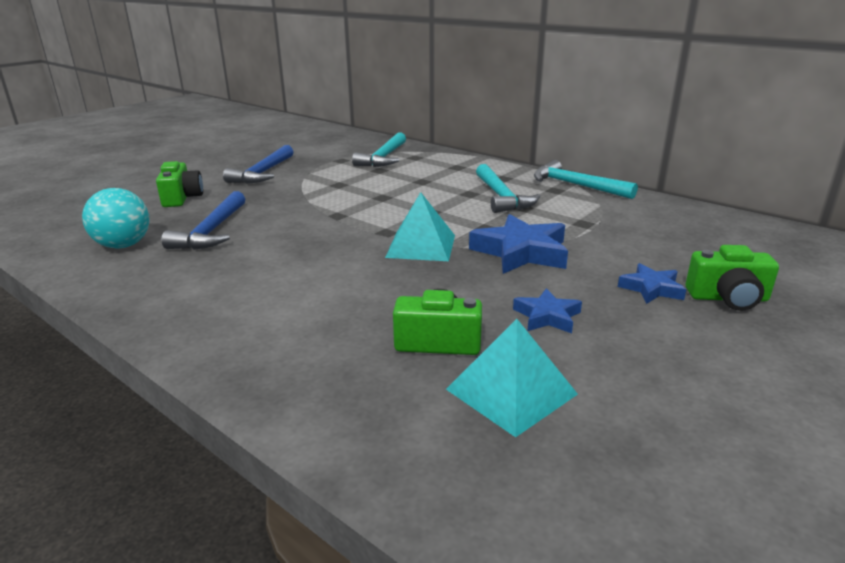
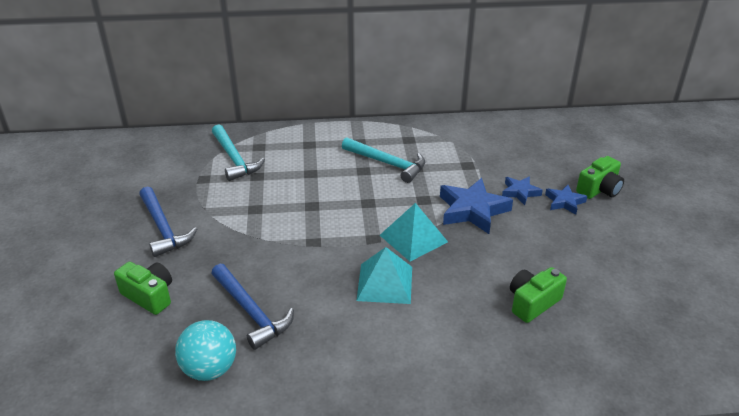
camera: 45 degrees left, 10 degrees up
turquoise pyramid [446,319,578,437] -> turquoise pyramid moved to [357,247,412,304]
blue star [513,288,582,333] -> blue star moved to [502,176,543,205]
turquoise hammer [534,160,638,199] -> none

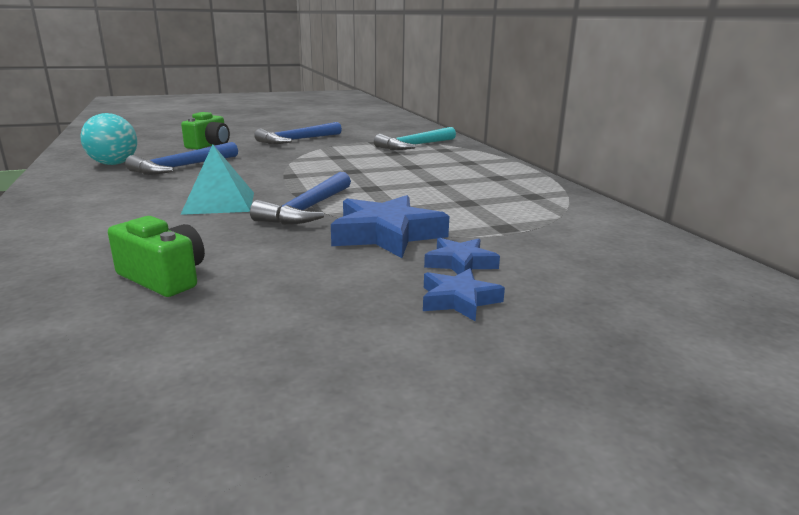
camera: 75 degrees right, 15 degrees down
turquoise hammer [342,137,425,183] -> none
turquoise pyramid [380,203,448,262] -> blue hammer [250,172,351,225]
green camera [576,156,624,199] -> none

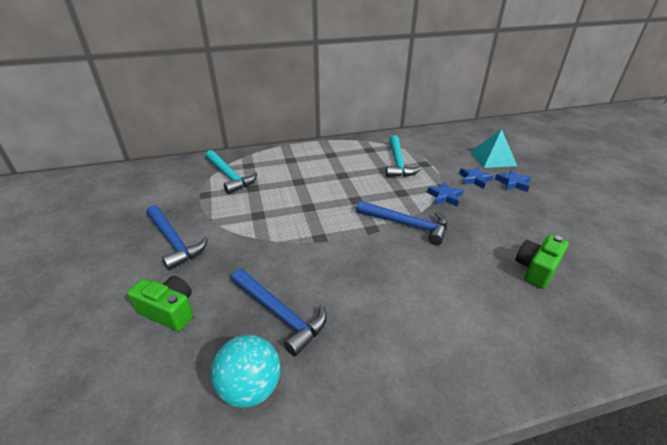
camera: 85 degrees left, 15 degrees up
turquoise pyramid [180,144,254,215] -> turquoise pyramid moved to [470,129,517,168]
blue star [331,195,449,258] -> blue star [427,182,463,207], size x0.56
none -> turquoise hammer [386,135,422,177]

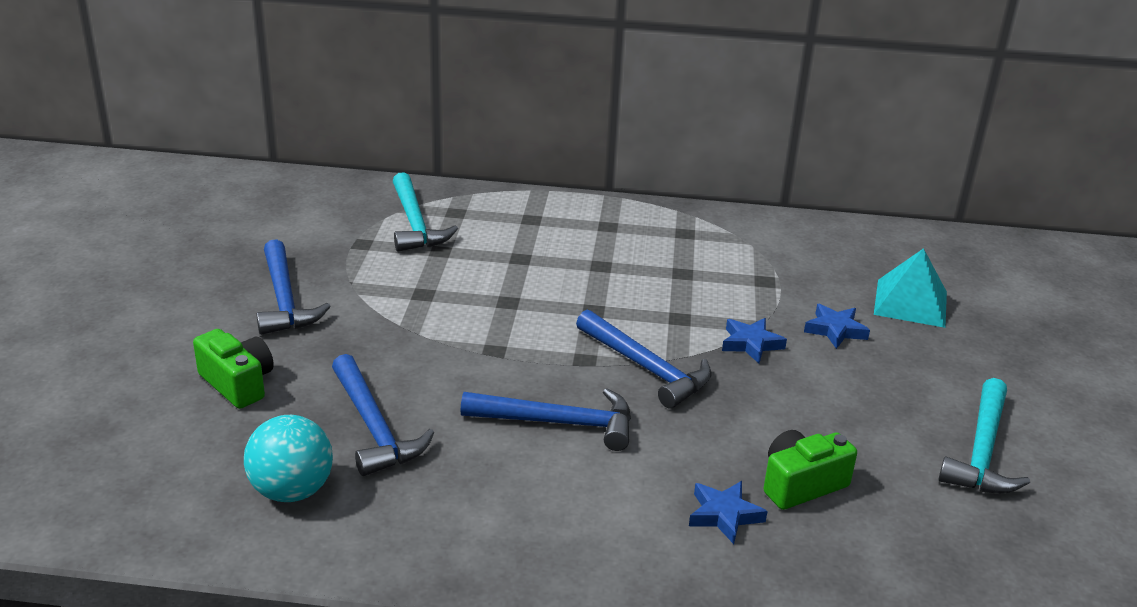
camera: 20 degrees right, 5 degrees down
turquoise hammer [386,135,422,177] -> turquoise hammer moved to [938,378,1030,494]
blue star [495,169,531,192] -> blue star moved to [689,481,768,544]
none -> blue hammer [460,389,631,451]

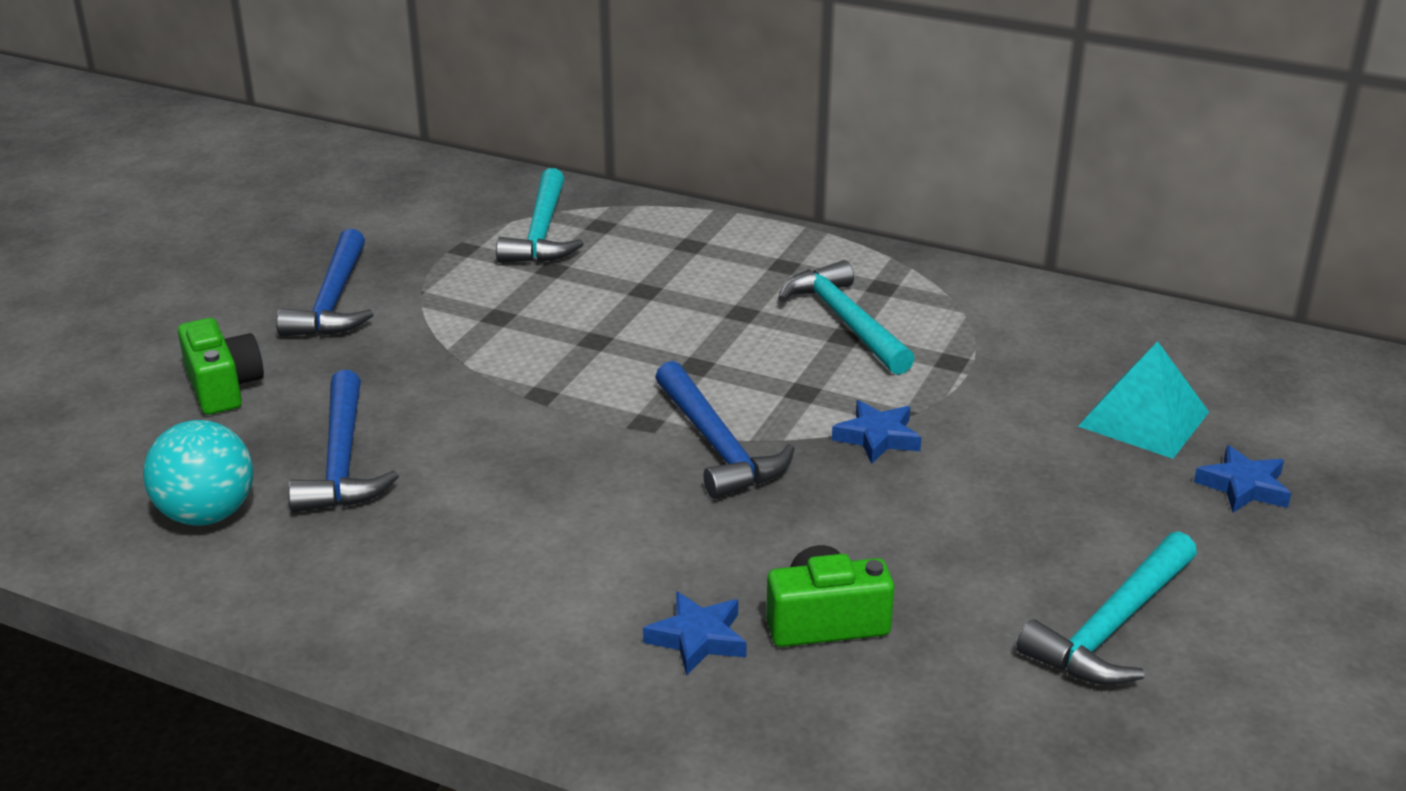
camera: 20 degrees right, 0 degrees up
blue hammer [460,389,631,451] -> none
blue star [804,304,870,349] -> blue star moved to [1194,445,1291,513]
none -> turquoise hammer [778,260,915,375]

